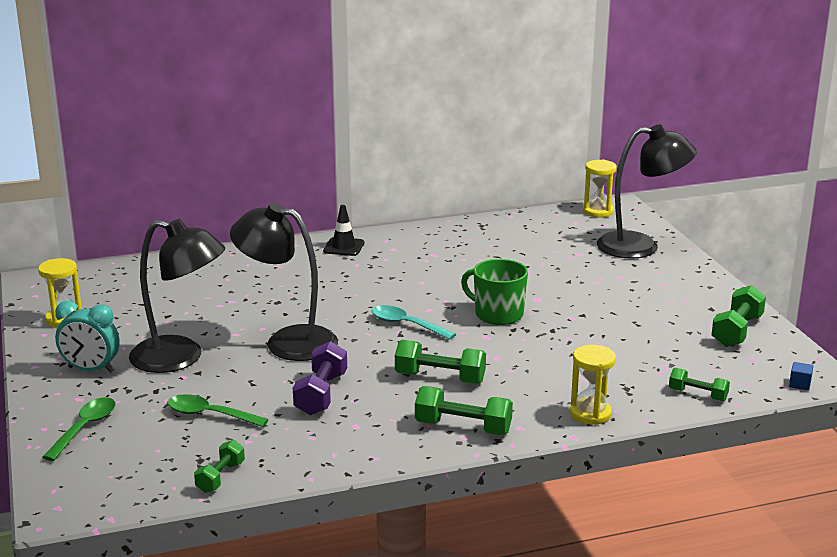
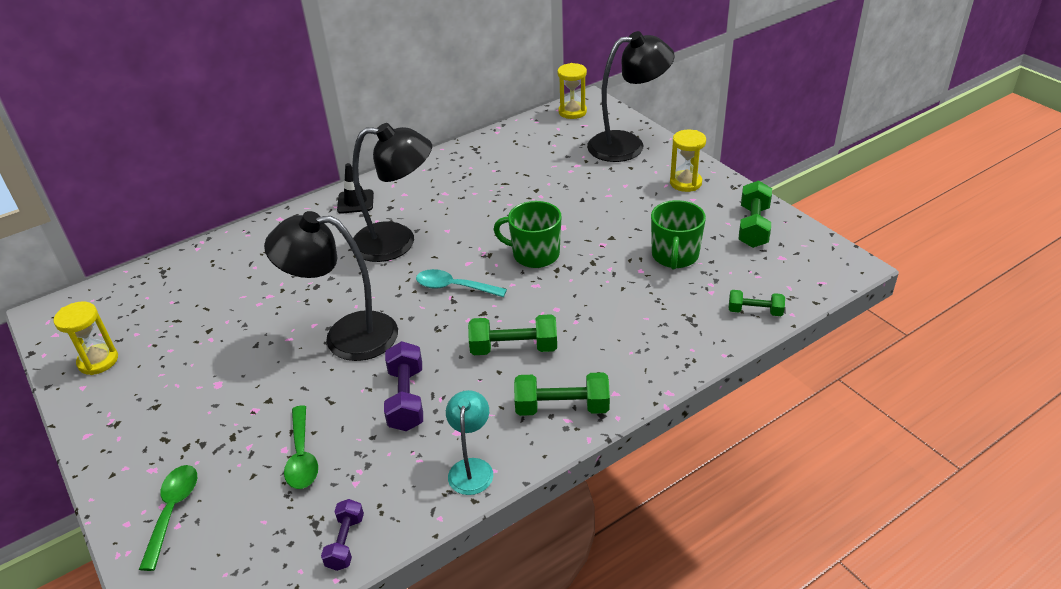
camera: 15 degrees left, 15 degrees up
turquoise clock [55,301,120,373] -> none
black lamp [129,219,226,373] -> black lamp moved to [352,123,432,262]
green spoon [167,395,269,427] -> green spoon turned 105 degrees counterclockwise [284,405,318,489]
green dumbbell [194,440,245,493] -> purple dumbbell [321,499,364,571]
yellow hourglass [570,345,616,425] -> yellow hourglass moved to [670,129,706,192]
blue cube [789,362,813,391] -> none
none -> turquoise lamp [446,390,493,495]
none -> green mug [651,200,706,270]

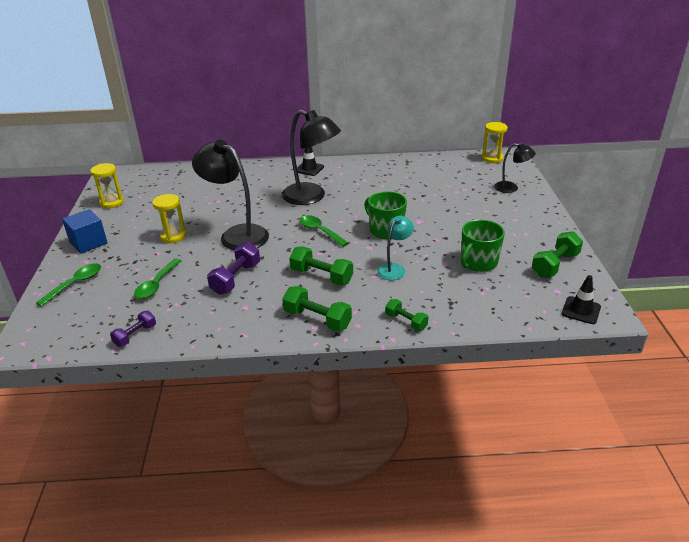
camera: 30 degrees right, 5 degrees down
turquoise spoon [416,269,507,297] -> green spoon [300,215,348,247]
turquoise lamp [446,390,493,495] -> turquoise lamp moved to [377,216,414,280]
black lamp [587,31,675,162] -> black lamp [494,143,536,193], size x0.54
yellow hourglass [670,129,706,192] -> yellow hourglass moved to [152,194,186,244]
green dumbbell [729,290,785,316] -> green dumbbell moved to [385,299,428,331]
none -> blue cube [62,209,108,254]
none -> black traffic cone [562,275,601,324]

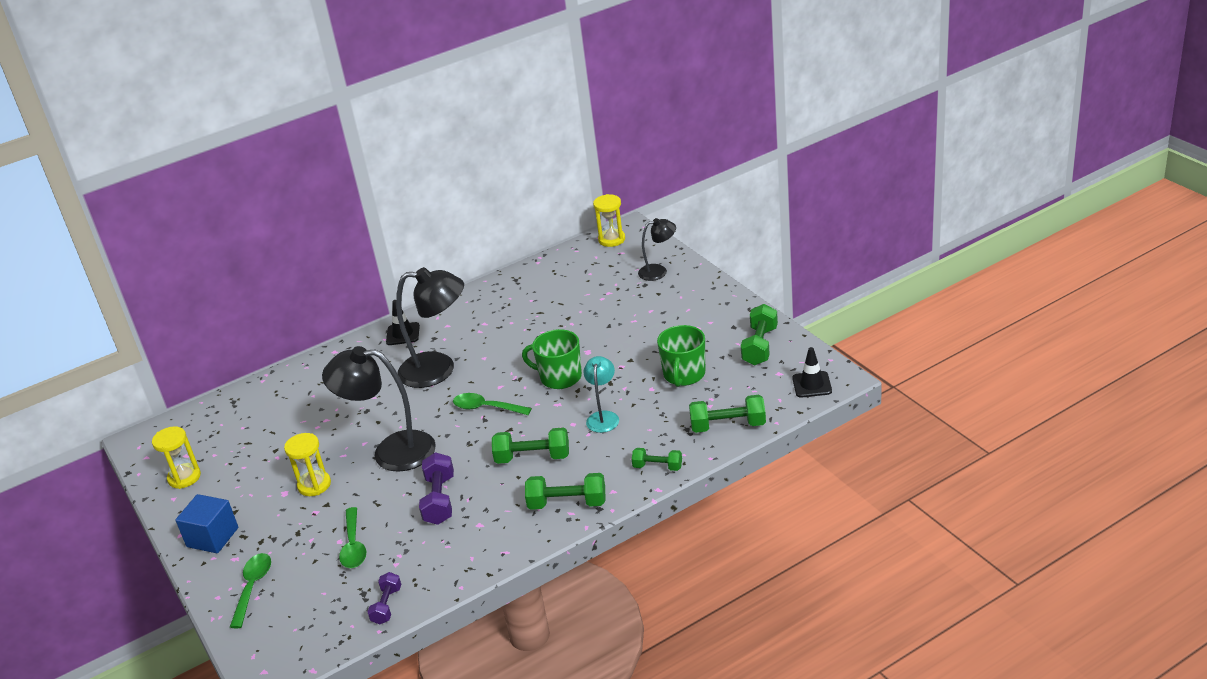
camera: 25 degrees left, 0 degrees up
none -> green dumbbell [689,395,766,433]

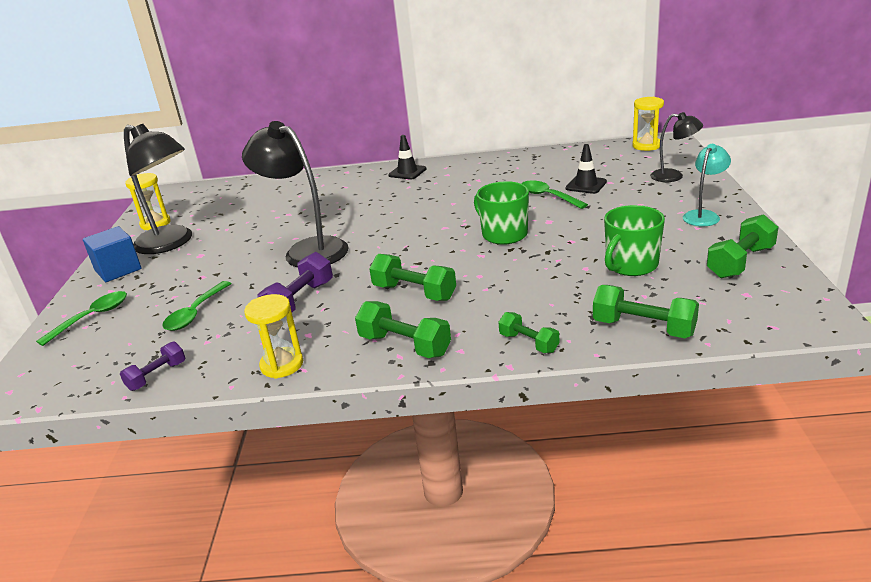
camera: 30 degrees right, 5 degrees down
yellow hourglass [284,433,331,496] -> yellow hourglass moved to [244,294,303,379]
black lamp [396,267,464,388] -> black lamp moved to [124,124,192,254]
green spoon [453,393,532,415] -> green spoon moved to [521,181,588,209]
turquoise lamp [583,356,619,433] -> turquoise lamp moved to [683,144,731,226]
black traffic cone [792,347,832,397] -> black traffic cone moved to [566,144,607,194]

